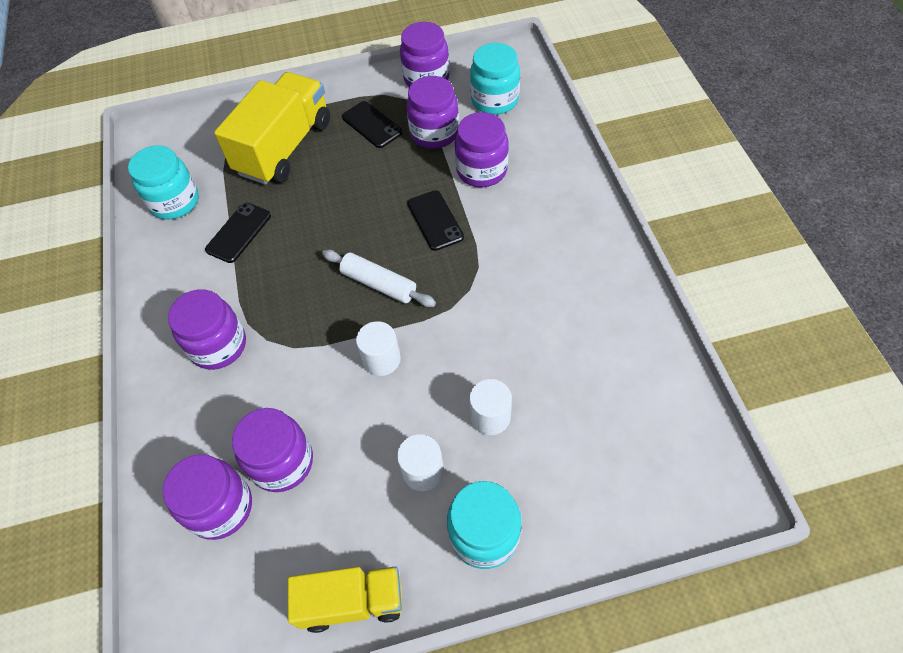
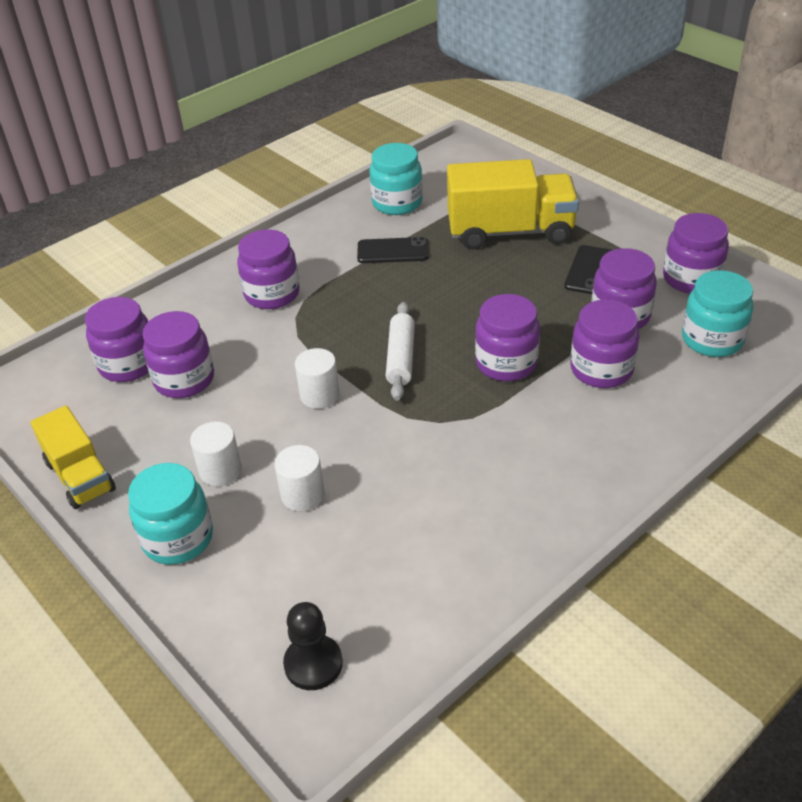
camera: 60 degrees right, 15 degrees down
black phone [407,190,464,251] -> purple jar [475,294,540,381]
none -> black pawn [283,602,343,690]

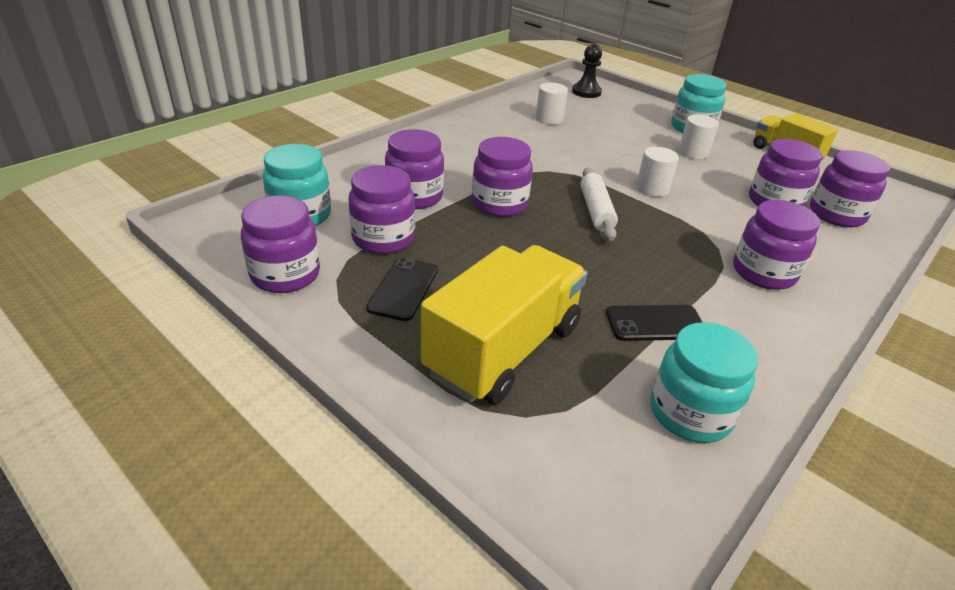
camera: 170 degrees right, 5 degrees down
white cylinder [274,445,325,511] -> white cylinder moved to [536,83,568,125]
yellow truck [447,159,579,249] -> yellow truck turned 135 degrees clockwise [421,245,587,405]

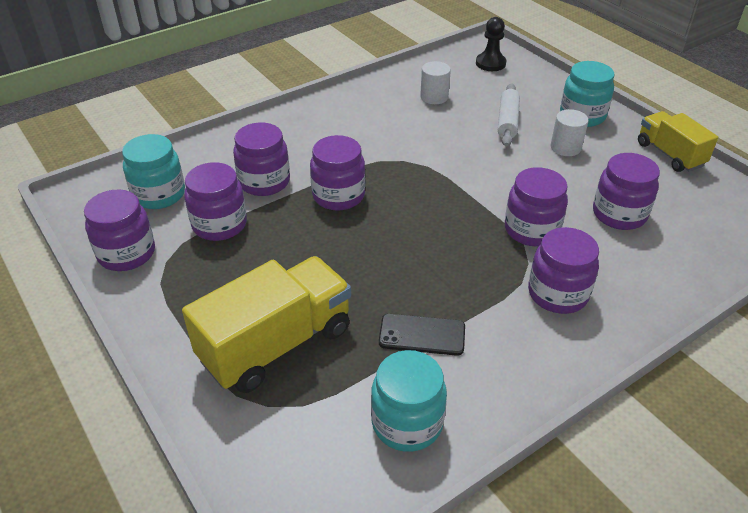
camera: 15 degrees right, 5 degrees up
black phone [367,257,438,321] -> none
white rolling pin [580,168,618,241] -> white rolling pin moved to [498,83,520,147]
white cylinder [636,147,679,197] -> none
purple jar [810,150,890,227] -> purple jar moved to [505,167,568,246]

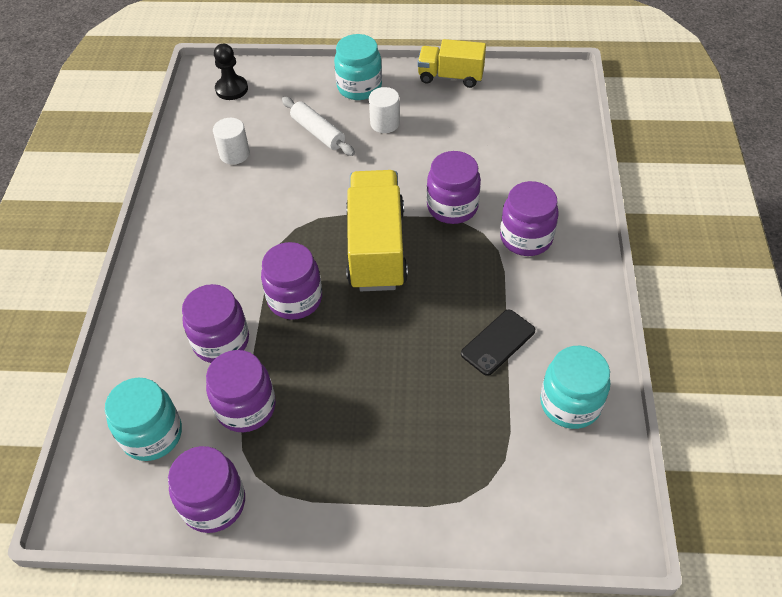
camera: 50 degrees left, 10 degrees up
yellow truck [182,256,351,393] -> yellow truck moved to [346,170,408,291]
purple jar [593,153,660,230] -> none

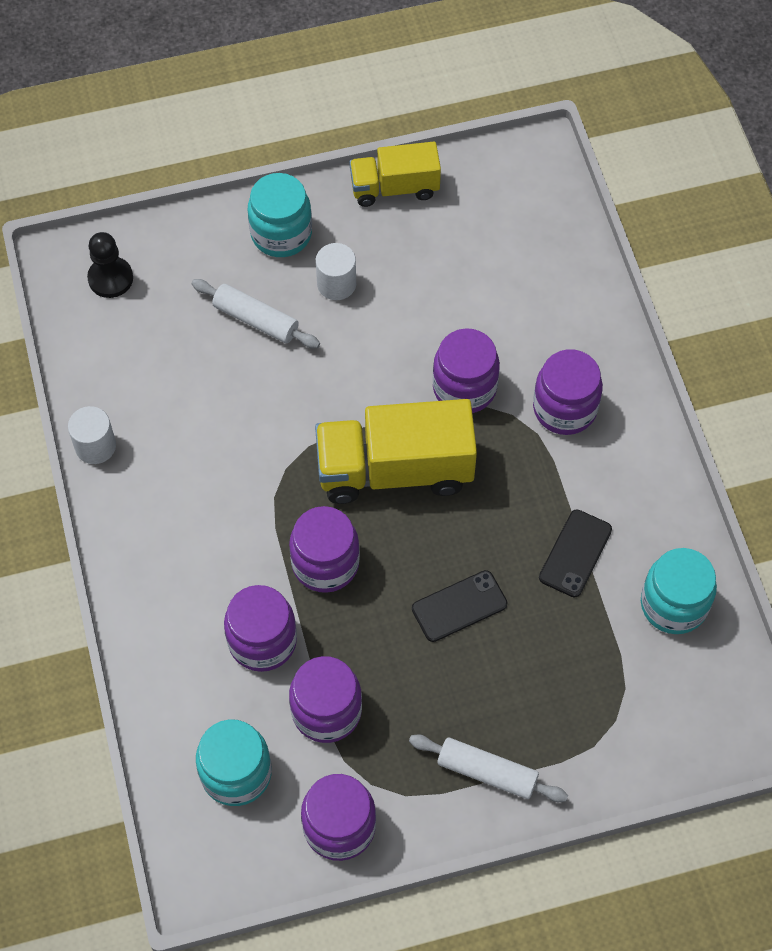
camera: 20 degrees left, 10 degrees up
white cylinder [213,118,250,165] -> white cylinder moved to [68,406,116,464]
yellow truck [346,170,408,291] -> yellow truck turned 75 degrees counterclockwise [315,399,477,504]
none -> white rolling pin [409,734,568,802]
none -> black phone [412,570,507,642]

